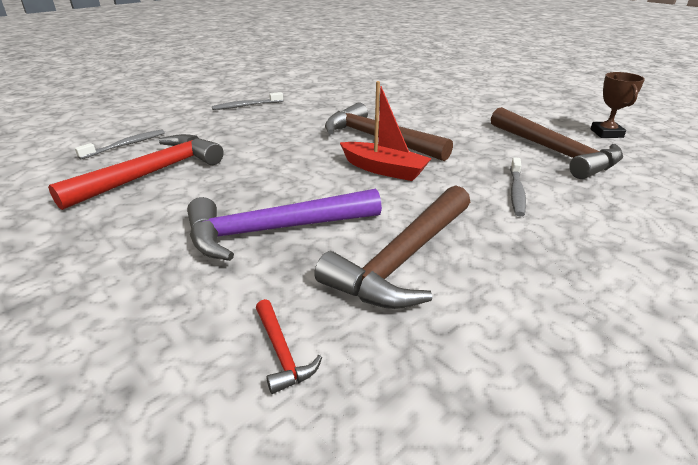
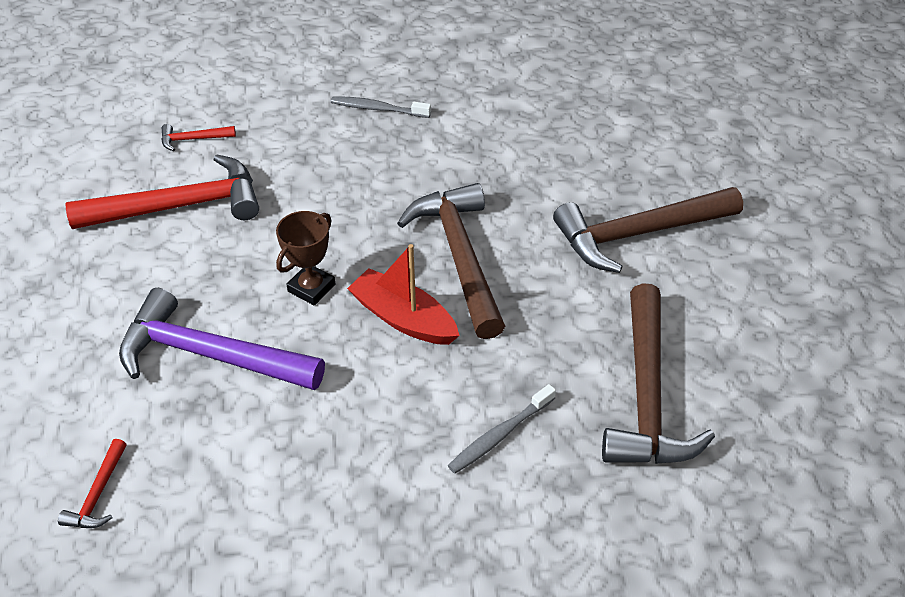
camera: 35 degrees right, 15 degrees up
grey toothbrush [75,130,165,160] -> red hammer [161,124,236,151]
brown hammer [314,185,470,309] -> brown hammer moved to [553,187,743,273]
red boat [340,81,432,181] -> red boat turned 150 degrees clockwise [347,244,460,345]
brown trophy [591,72,645,138] -> brown trophy moved to [276,211,335,306]

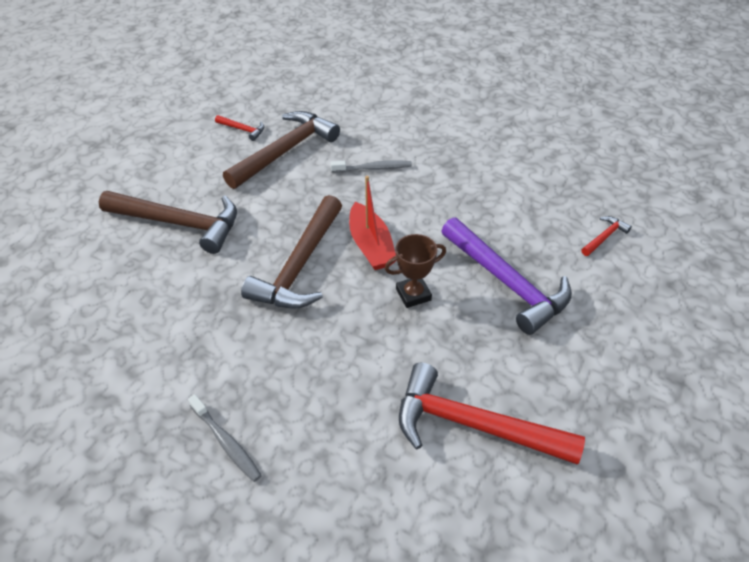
camera: 145 degrees left, 0 degrees up
red hammer [161,124,236,151] -> red hammer moved to [215,115,264,141]

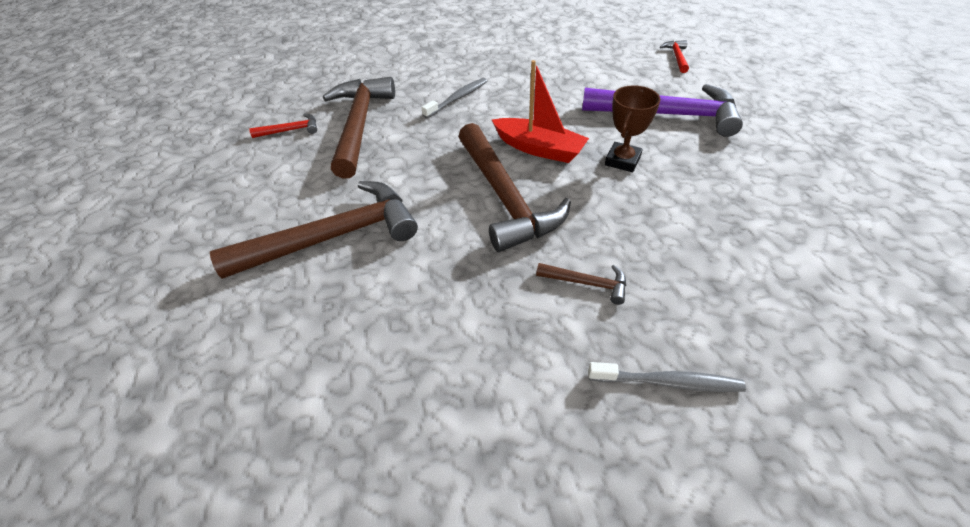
camera: 40 degrees left, 0 degrees up
red hammer [399,363,585,465] -> none
none -> brown hammer [536,263,626,305]

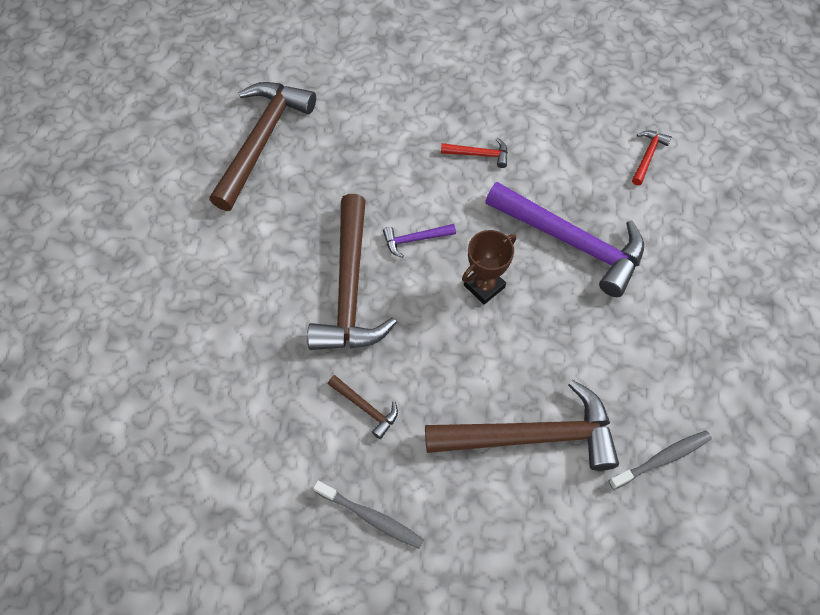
camera: 20 degrees right, 15 degrees up
brown hammer [210,181,418,279] -> brown hammer moved to [425,380,619,471]
red hammer [249,114,317,138] -> red hammer moved to [441,138,508,168]
grey toothbrush [421,78,487,118] -> grey toothbrush moved to [609,431,712,490]
red boat [492,60,589,163] -> purple hammer [383,224,456,258]

